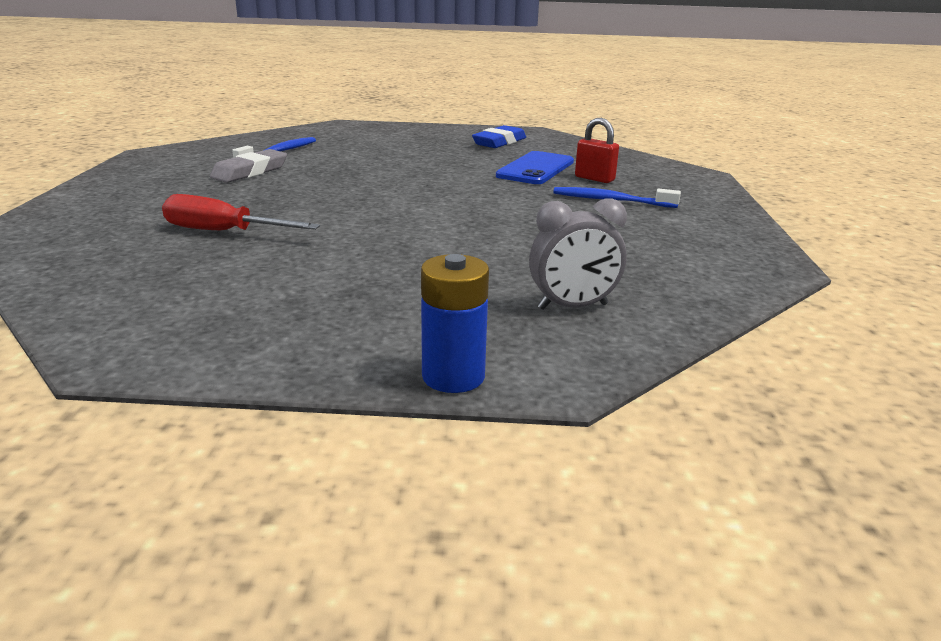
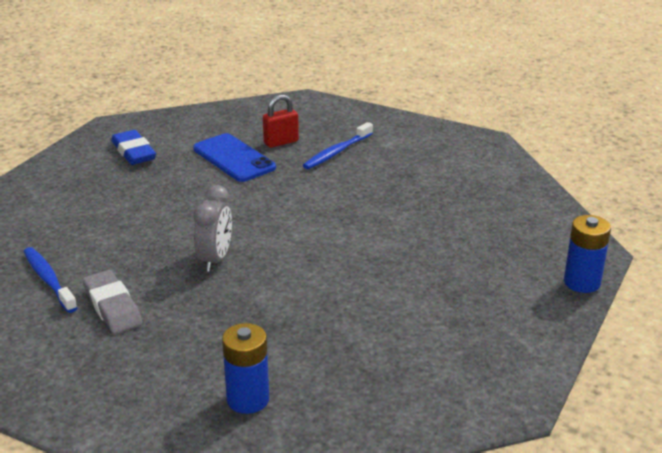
camera: 65 degrees left, 5 degrees up
red screwdriver [162,194,320,230] -> none
grey clock [529,198,627,310] -> grey clock moved to [194,185,232,272]
none -> blue battery [222,323,269,414]

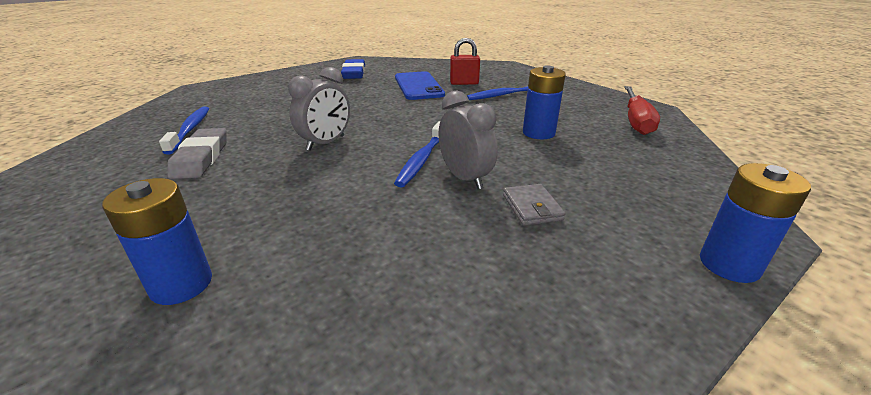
camera: 25 degrees right, 0 degrees up
none -> blue toothbrush [394,121,440,187]
none -> grey clock [438,91,498,189]
none -> grey wallet [503,184,565,225]
none -> blue battery [523,65,566,139]
none -> red screwdriver [624,86,660,135]

